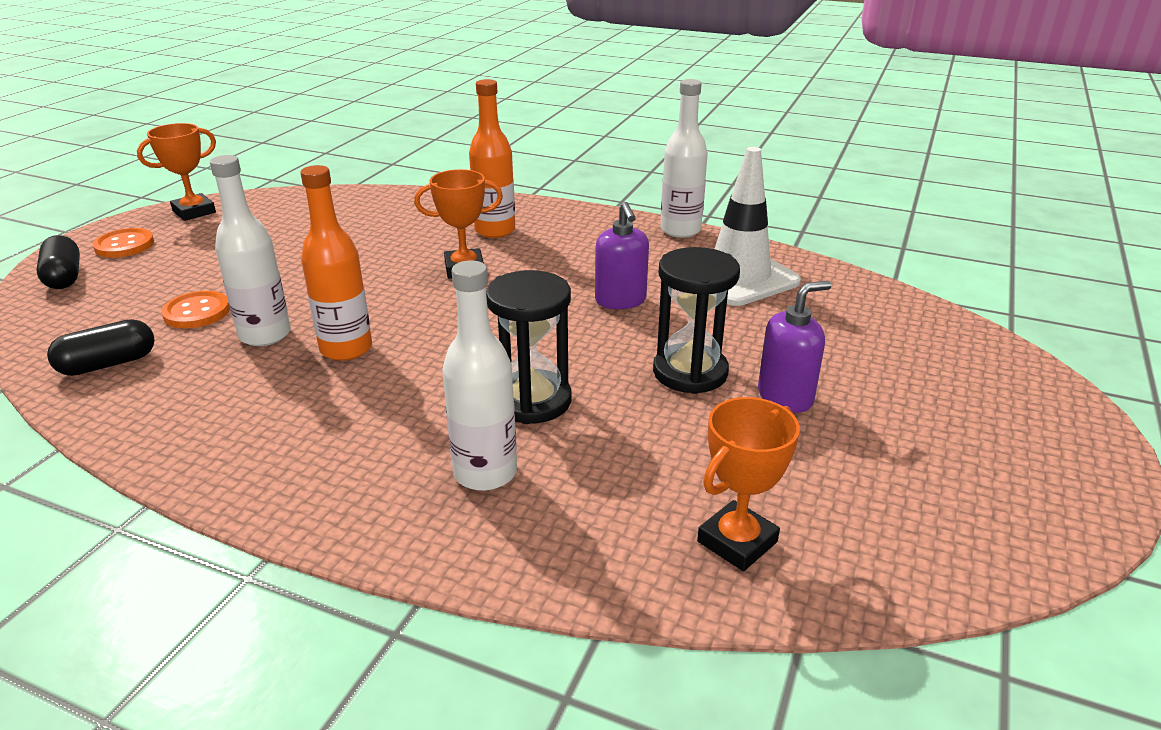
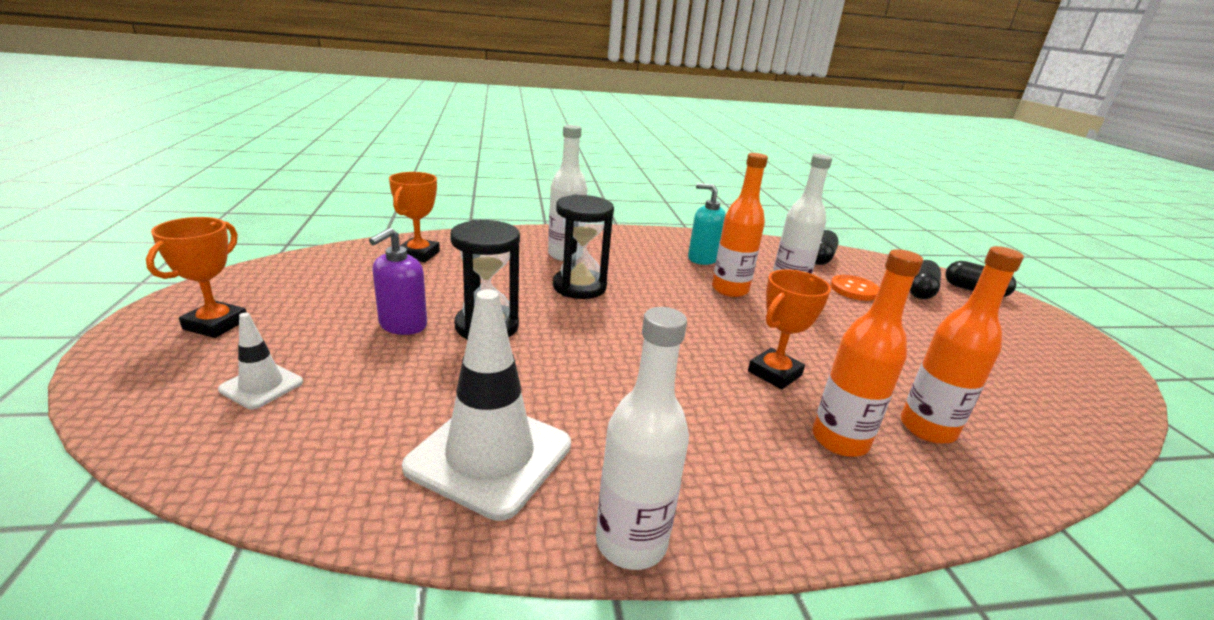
camera: 145 degrees right, 5 degrees down
orange button [93,228,154,258] -> none
orange trophy [137,123,216,221] -> orange trophy moved to [146,217,246,338]
purple soap dispenser [595,202,649,309] -> none
none -> white traffic cone [218,313,303,409]
none -> turquoise soap dispenser [688,183,726,265]
none -> orange bottle [901,246,1024,444]
none -> black capsule [910,260,941,299]

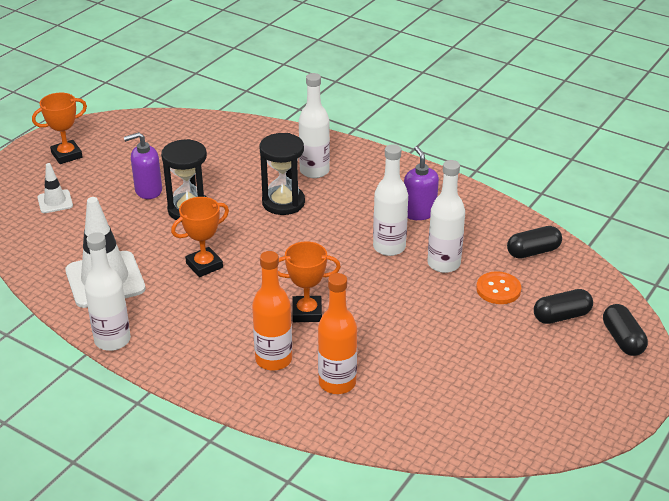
camera: 45 degrees right, 10 degrees up
orange trophy [389,172,440,262] -> orange trophy moved to [171,197,229,277]
turquoise soap dispenser [688,183,726,265] -> purple soap dispenser [404,146,439,220]
orange bottle [712,153,768,297] -> white bottle [373,144,408,256]

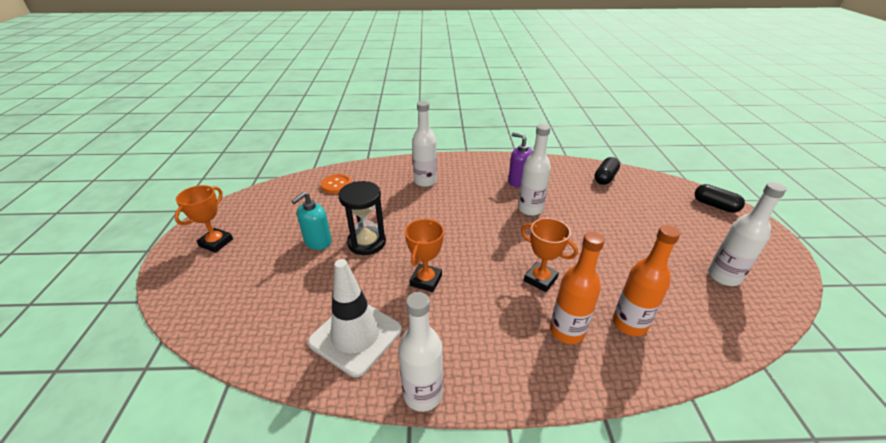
camera: 35 degrees left, 0 degrees up
white traffic cone [37,163,73,213] -> none
purple soap dispenser [124,132,162,199] -> turquoise soap dispenser [292,192,332,250]
black hourglass [259,133,305,215] -> none
orange trophy [278,241,341,322] -> orange trophy turned 75 degrees clockwise [521,218,578,292]
white bottle [427,160,465,273] -> white bottle moved to [708,182,787,286]
orange button [476,271,521,304] -> orange button moved to [321,174,352,194]
black capsule [534,289,593,324] -> none

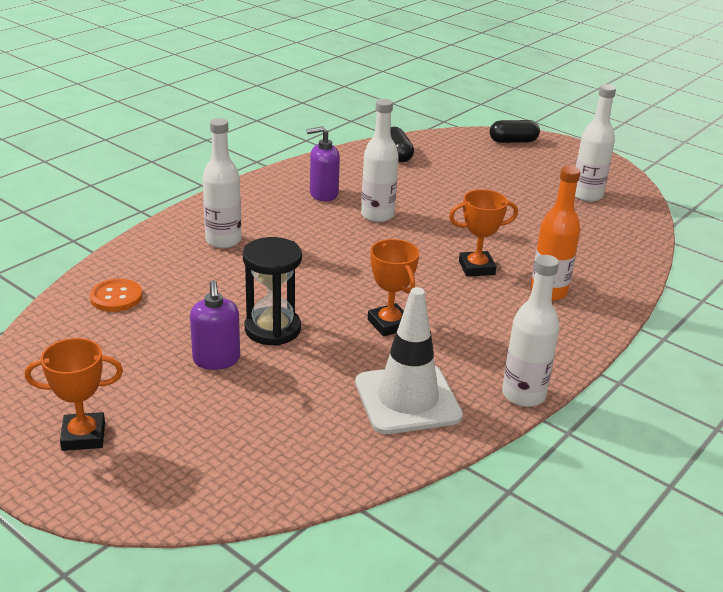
camera: 50 degrees left, 5 degrees down
orange trophy [174,185,233,253] -> orange trophy turned 75 degrees counterclockwise [25,338,123,451]
turquoise soap dispenser [292,192,332,250] -> purple soap dispenser [190,280,240,370]
orange bottle [613,225,680,336] -> none

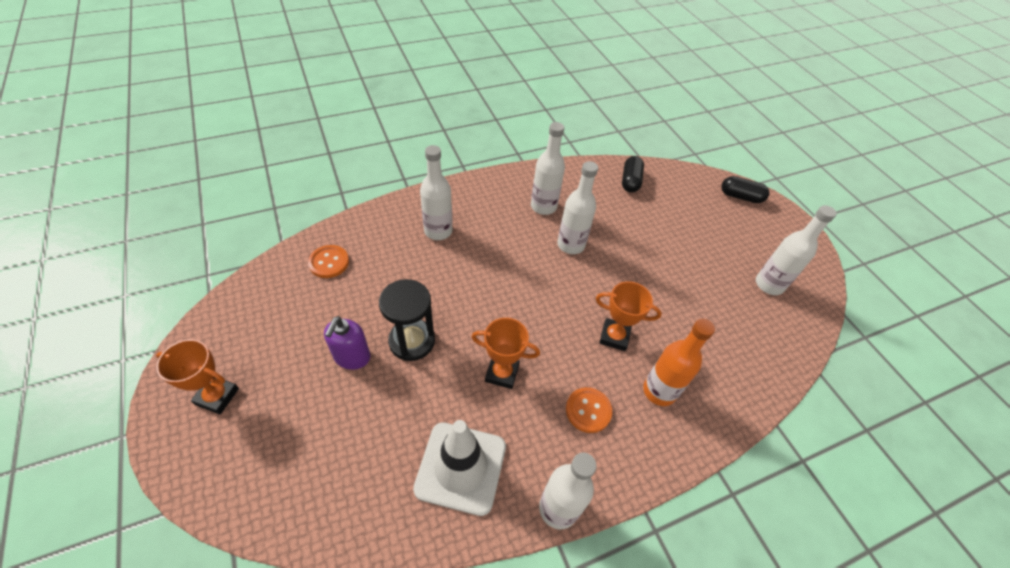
camera: 25 degrees right, 20 degrees up
purple soap dispenser [307,126,340,201] -> white bottle [531,122,565,215]
orange trophy [368,239,419,337] -> orange trophy turned 75 degrees counterclockwise [472,318,540,389]
none -> orange button [566,387,612,433]

